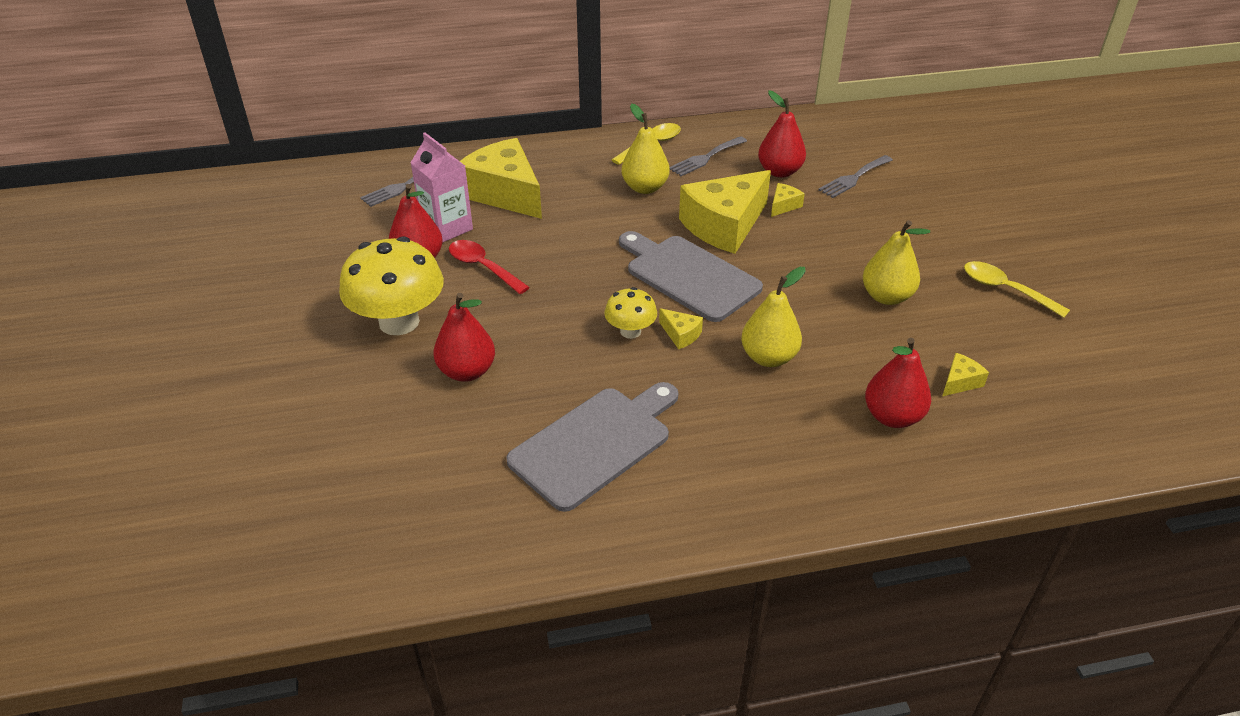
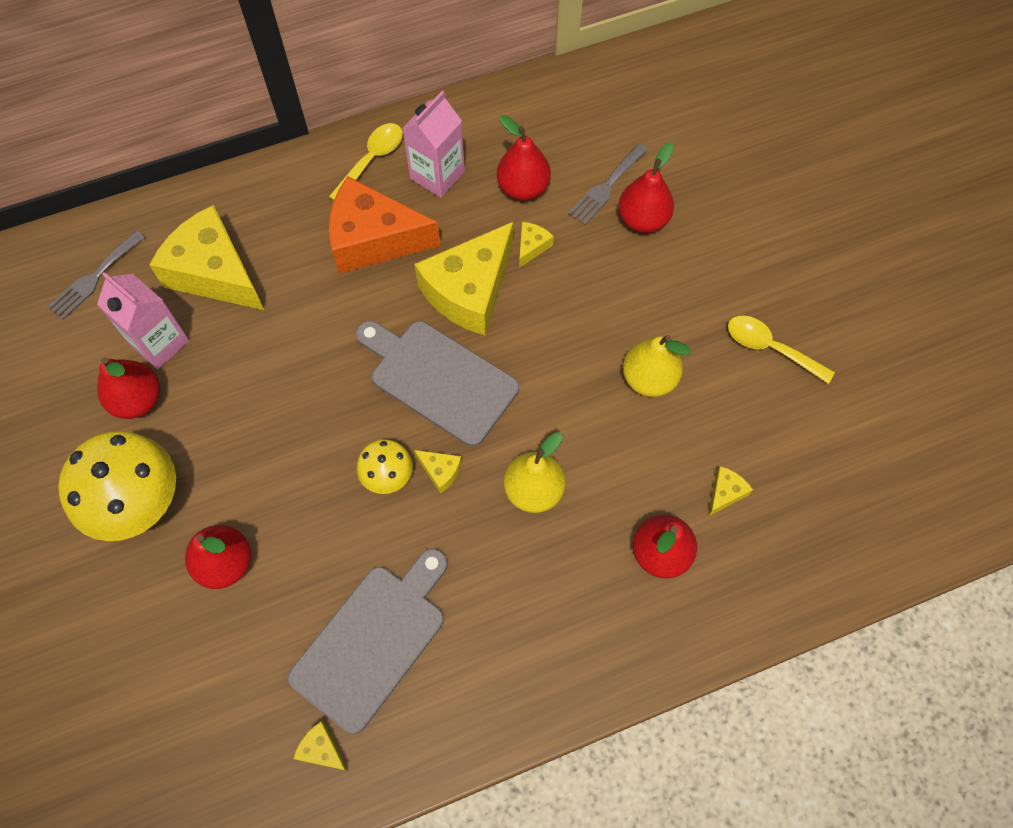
camera: 10 degrees left, 25 degrees up
red spoon [449,240,530,294] -> none
yellow pear [621,104,670,194] -> orange cheese [329,176,440,274]
grey fork [669,136,747,176] -> pink carton [402,91,465,198]
none -> yellow cheese [293,721,348,771]
none -> red pear [618,142,674,233]

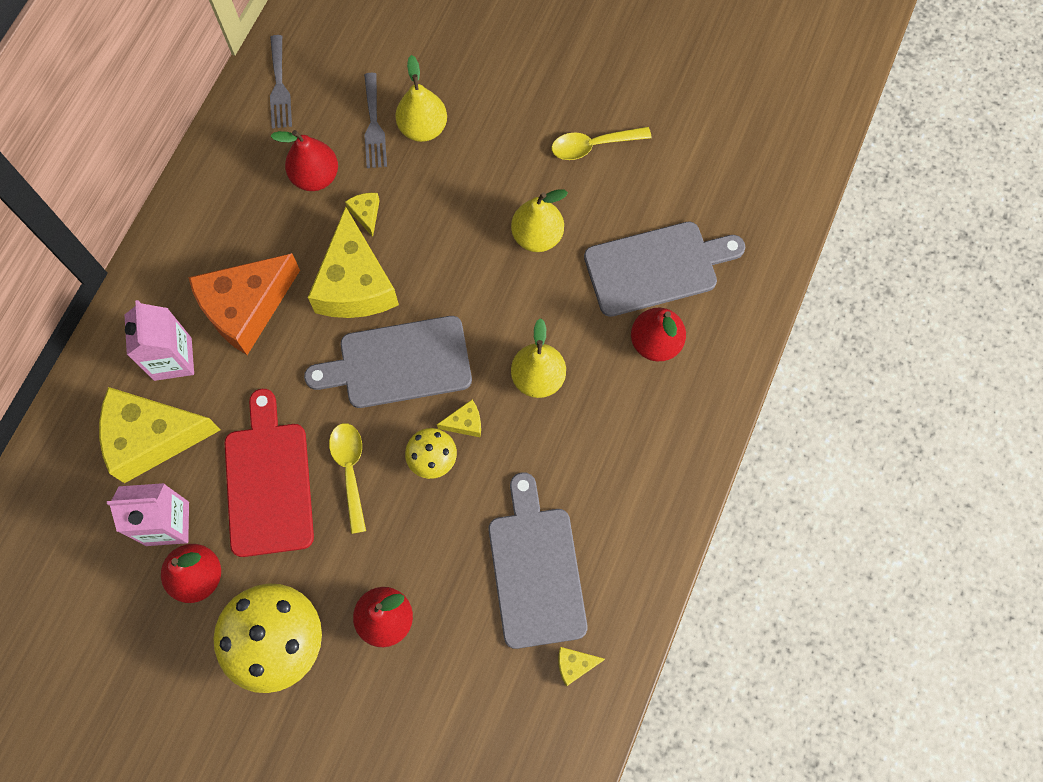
camera: 45 degrees left, 5 degrees up
grey fork [48,230,145,320] -> grey fork moved to [270,35,292,129]
yellow spoon [329,123,403,200] -> yellow spoon moved to [329,423,366,534]
pink carton [402,91,465,198] -> pink carton moved to [125,300,194,381]
red pear [618,142,674,233] -> yellow pear [395,55,447,142]
yellow cheese [708,466,753,516] -> grey cutting board [584,222,745,317]
none -> red cutting board [225,389,314,557]

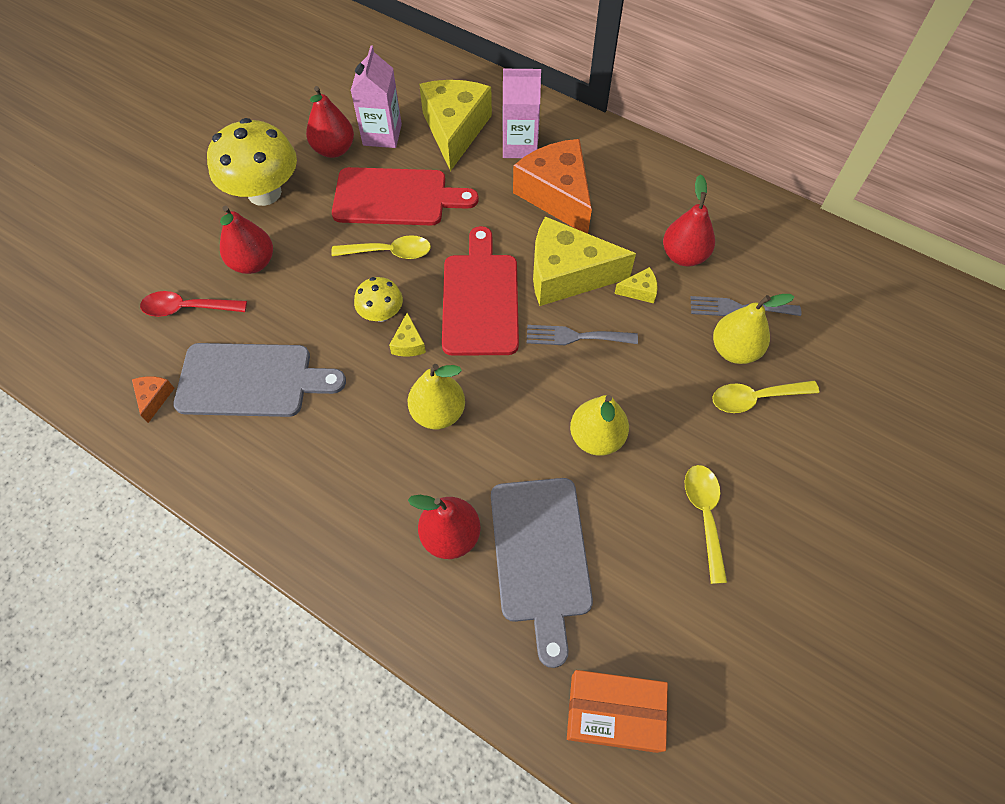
camera: 100 degrees right, 10 degrees down
grey fork [270,35,292,129] -> grey fork moved to [527,325,638,345]
grey cutting board [304,316,472,408] -> red cutting board [442,226,519,356]
yellow cheese [558,647,605,686] -> orange cheese [132,376,175,423]
none -> red spoon [140,291,247,317]
none -> orange box [567,670,668,753]
none -> yellow spoon [712,380,819,413]

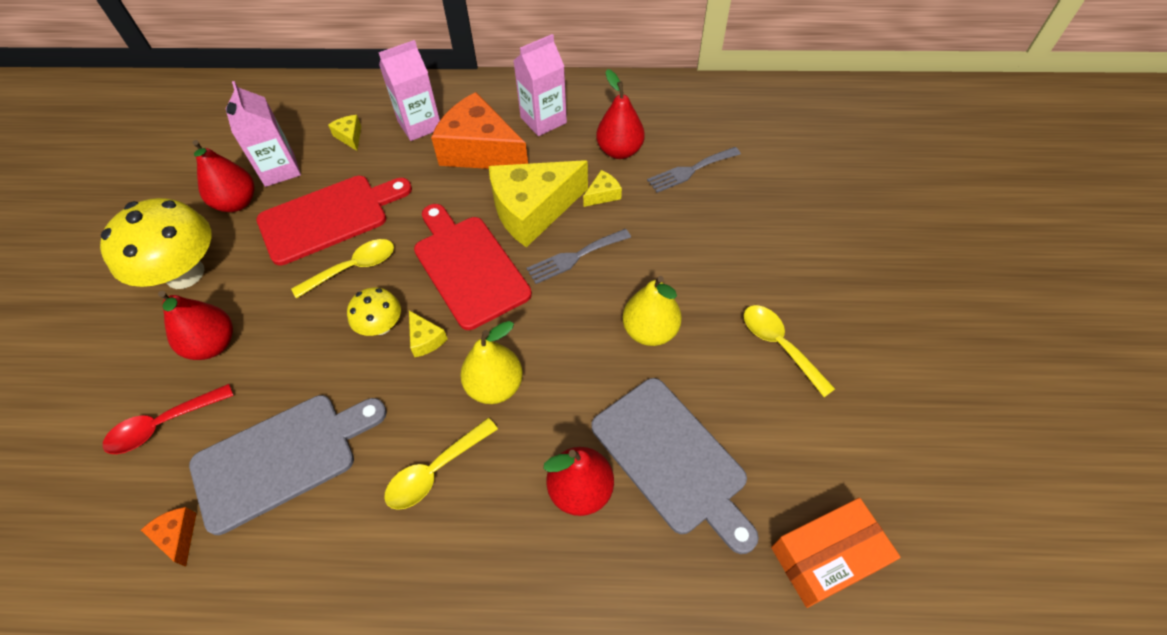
camera: 30 degrees left, 5 degrees down
yellow cheese [419,80,492,171] -> yellow cheese [328,115,361,151], size x0.41
yellow spoon [712,380,819,413] -> yellow spoon moved to [384,418,498,510]
yellow pear [713,294,794,364] -> none
none -> pink carton [514,34,567,136]

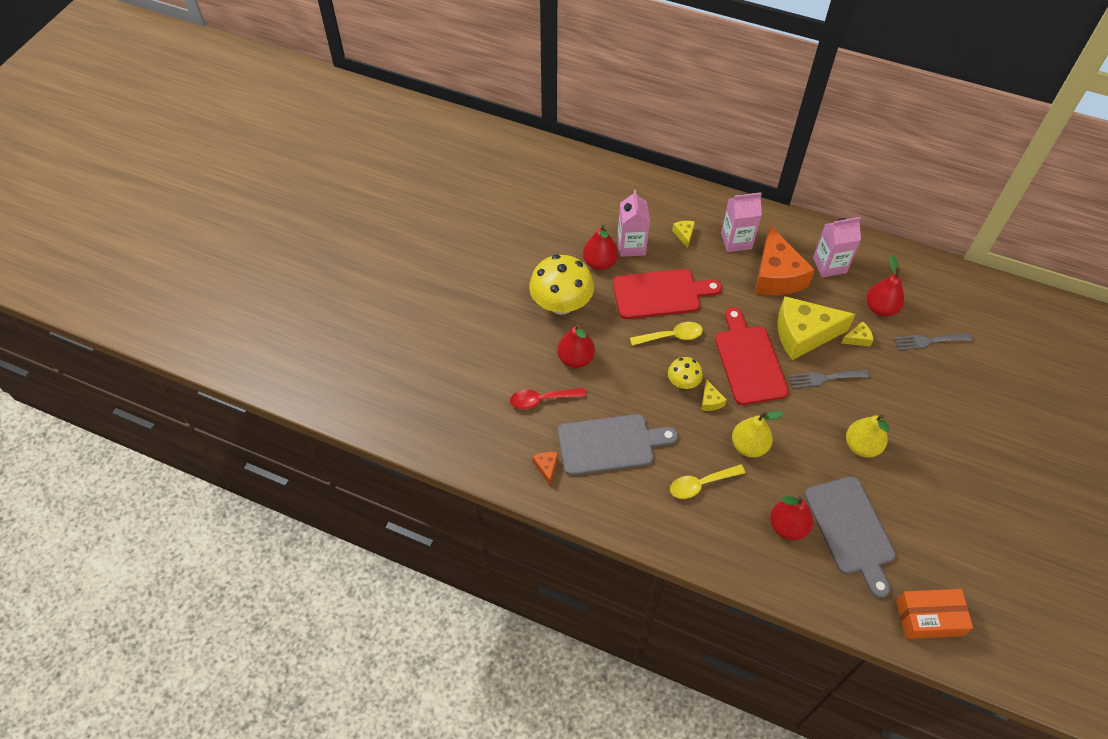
camera: 20 degrees right, 0 degrees up
orange cheese [431,92,528,169] -> orange cheese turned 150 degrees counterclockwise [755,225,815,295]
yellow spoon [744,305,835,397] -> none

